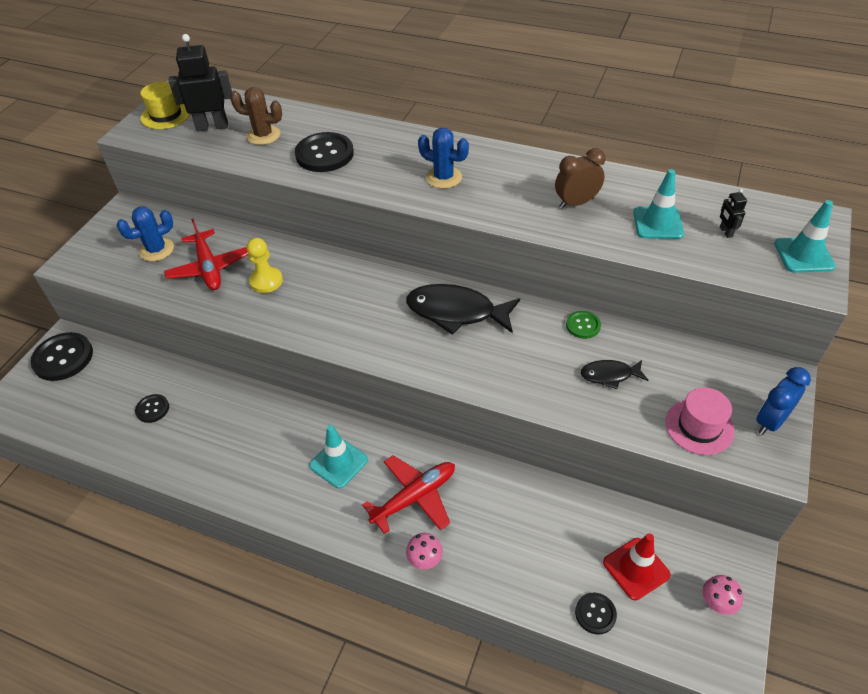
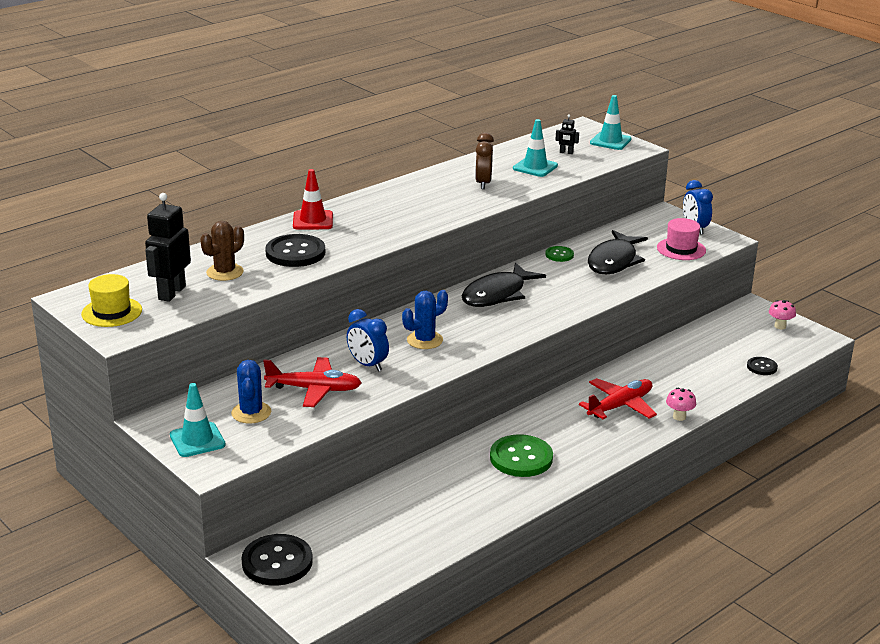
camera: 65 degrees left, 20 degrees down
black button [135,394,169,423] -> none
yellow pawn [247,238,283,293] -> blue clock [347,309,389,372]
turquoise traffic cone [309,425,368,489] -> turquoise traffic cone moved to [170,383,226,457]
red plane [362,455,455,534] -> red plane turned 60 degrees clockwise [579,378,657,419]
blue cactus [418,128,469,189] -> blue cactus moved to [402,290,448,349]
black fish [581,360,648,389] -> black fish [588,230,648,275], size x1.87
red traffic cone [603,533,671,600] -> red traffic cone moved to [293,169,333,230]
none -> green button [490,434,553,477]

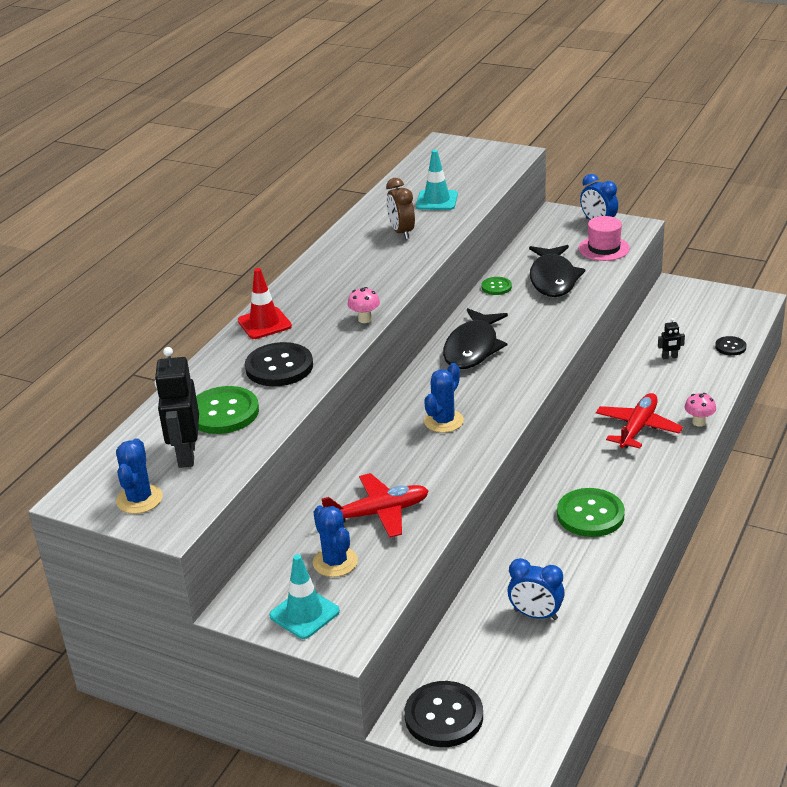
camera: 20 degrees left, 5 degrees up
yellow hat [81,274,142,327] -> blue cactus [116,438,163,514]
brown cactus [200,221,244,281] -> green button [196,386,259,434]
blue clock [347,309,389,372] -> blue clock moved to [507,558,565,620]
black robot [555,114,579,154] -> black robot moved to [658,318,685,359]
turquoise traffic cone [590,95,632,150] -> none
pink mushroom [769,300,796,329] -> pink mushroom moved to [348,287,380,323]

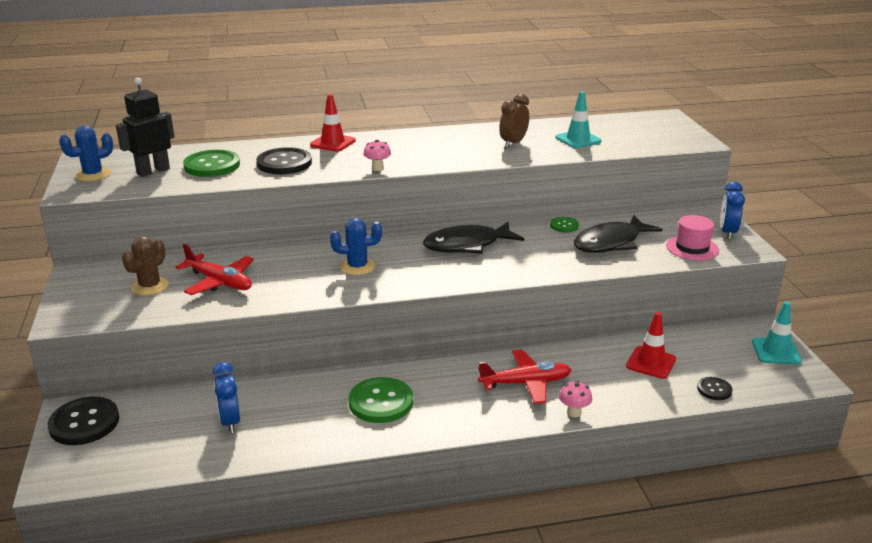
camera: 50 degrees right, 5 degrees down
turquoise traffic cone [269,554,340,639] -> turquoise traffic cone moved to [752,301,802,364]
blue cactus [313,505,358,577] -> brown cactus [122,236,169,296]
black robot [658,318,685,359] -> red traffic cone [626,312,676,379]

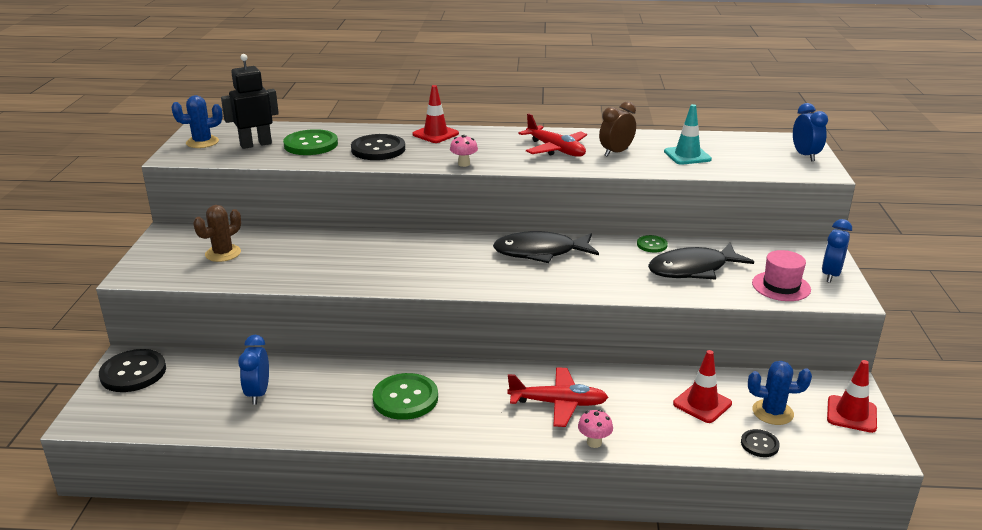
camera: 15 degrees right, 0 degrees up
red plane [175,244,254,295] -> red plane moved to [518,113,587,157]
blue cactus [330,218,382,275] -> blue cactus moved to [748,361,812,425]
turquoise traffic cone [752,301,802,364] -> red traffic cone [827,360,877,433]
none -> blue clock [793,103,828,161]

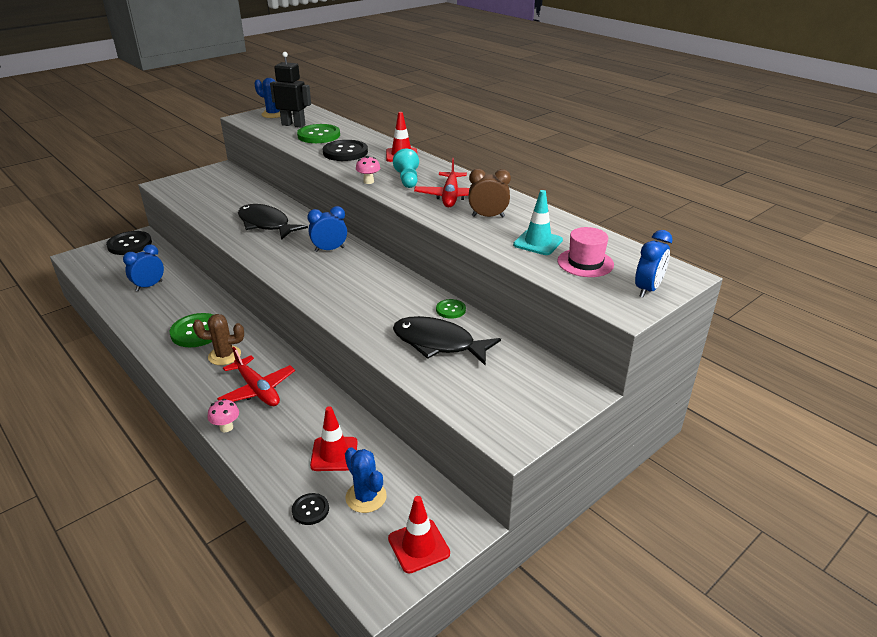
camera: 45 degrees right, 5 degrees up
brown cactus [193,205,241,262] -> brown cactus moved to [193,314,244,365]
black fish [493,231,599,263] -> black fish moved to [238,204,308,240]
pink hat [752,250,811,301] -> pink hat moved to [557,227,614,277]
blue clock [822,219,852,283] -> blue clock moved to [307,206,347,252]
none -> turquoise pawn [393,149,419,188]

